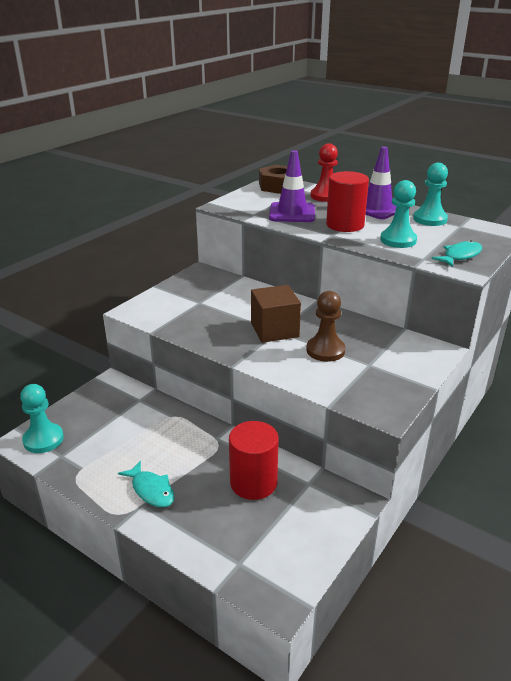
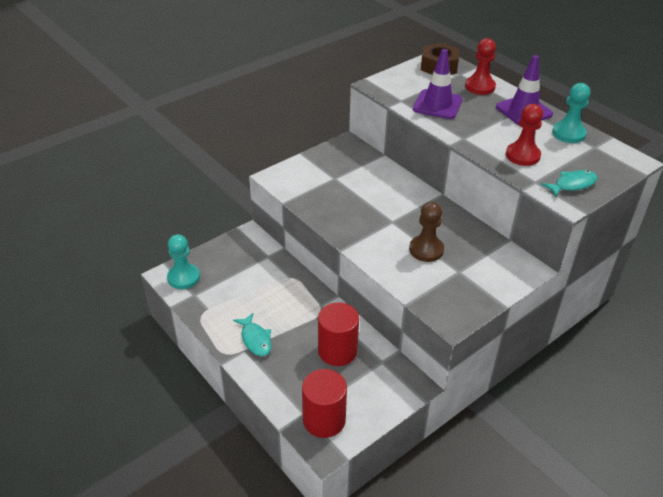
camera: 15 degrees right, 10 degrees up
brown cube [251,285,301,343] -> none
red cylinder [326,171,369,232] -> red cylinder moved to [302,369,347,438]
turquoise pawn [380,180,417,248] -> red pawn [506,104,543,166]

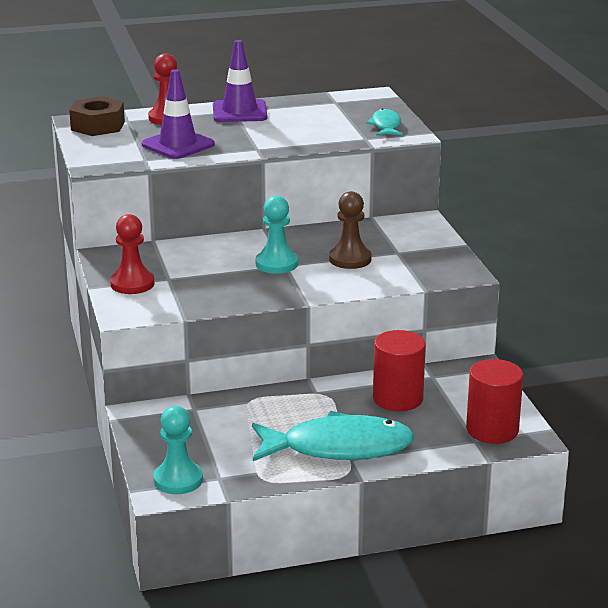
camera: 65 degrees left, 15 degrees down
turquoise fish [233,313,271,356] -> turquoise fish [252,411,415,461], size x2.04
red pawn [506,104,543,166] -> red pawn moved to [110,214,154,294]
turquoise pawn [552,83,591,143] -> turquoise pawn moved to [256,196,298,274]

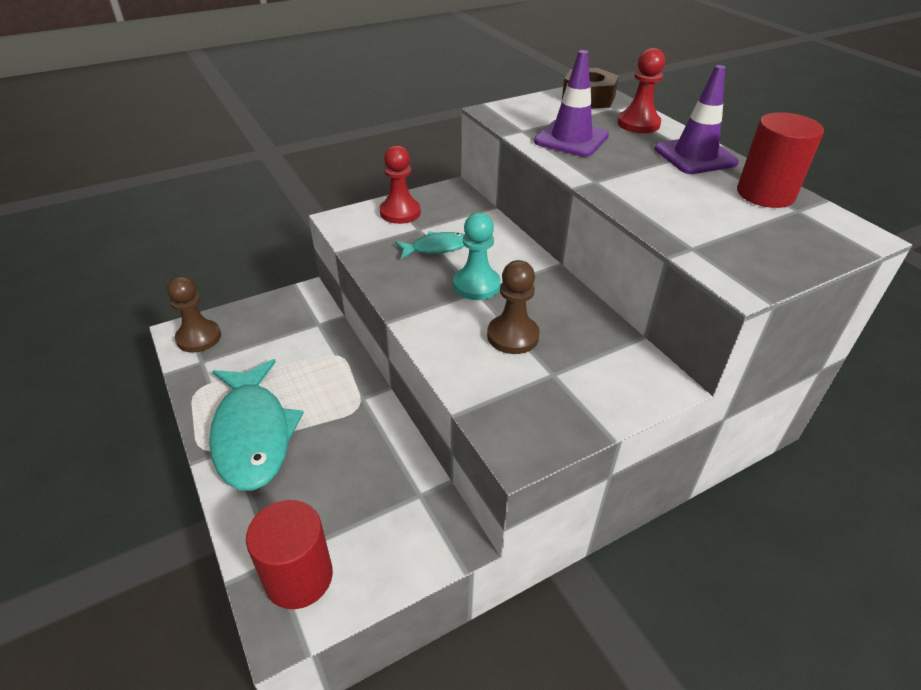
camera: 75 degrees right, 15 degrees up
turquoise pawn [153,406,203,494] -> brown pawn [167,276,221,353]
turquoise fish [366,108,402,136] -> turquoise fish moved to [395,232,465,259]
red cylinder [373,330,426,411] -> red cylinder moved to [737,112,824,208]

